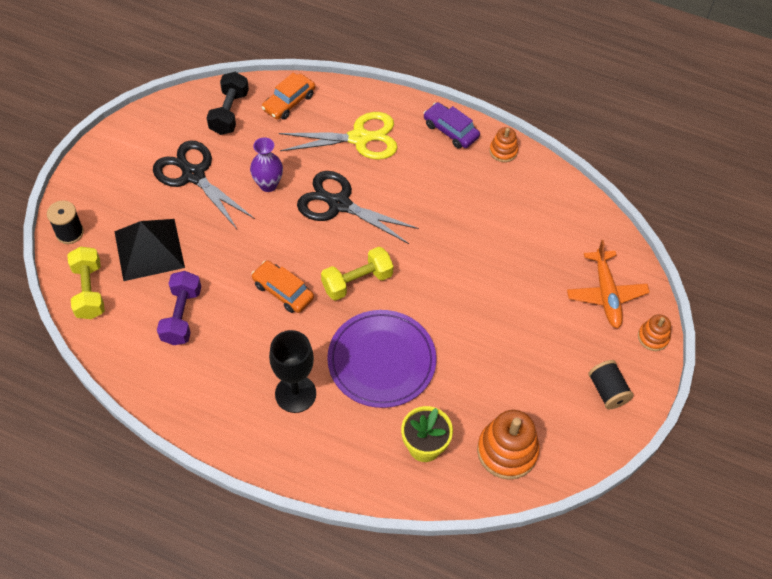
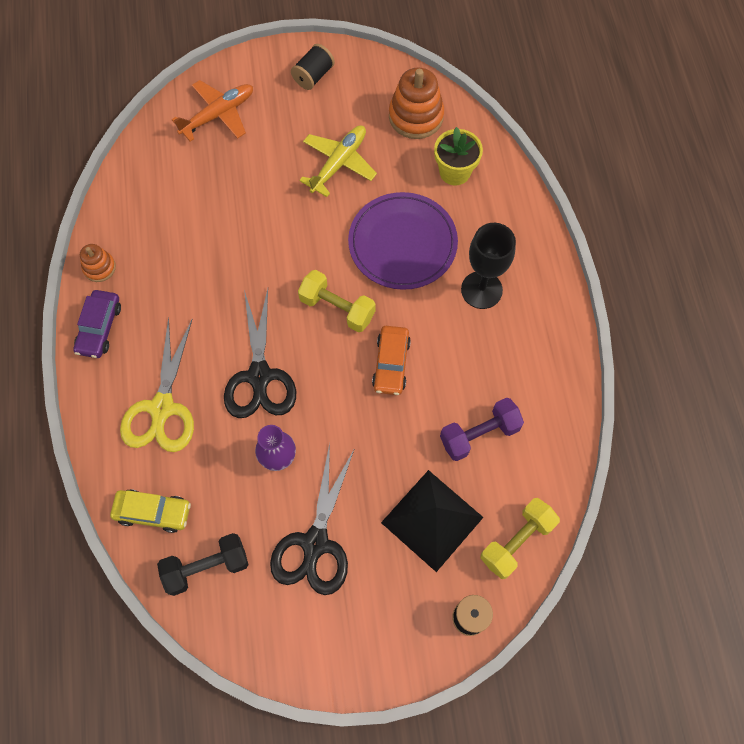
camera: 120 degrees left, 10 degrees up
orange car [262,73,315,120] -> yellow car [110,489,191,533]
yellow scissors [279,112,398,160] -> yellow scissors turned 135 degrees counterclockwise [120,317,194,452]
orange stacking toy [638,314,671,351] -> none
none -> yellow plane [299,125,377,197]

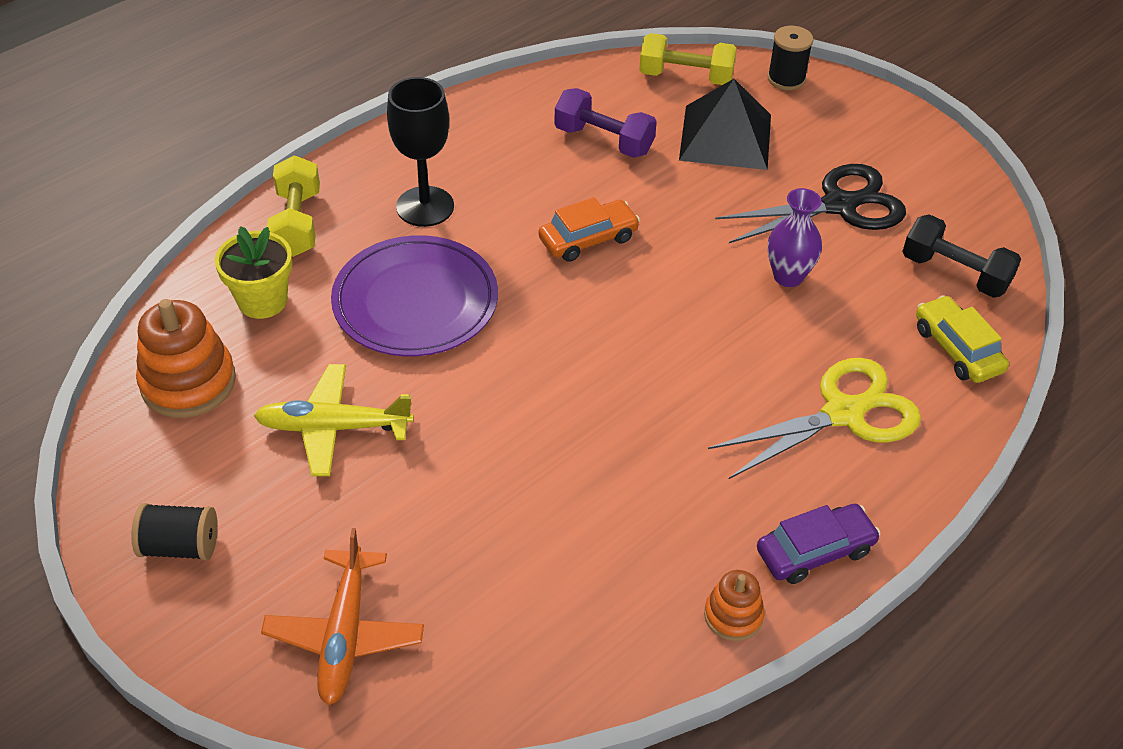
camera: 125 degrees left, 20 degrees down
orange plane [172,80,253,142] -> orange plane turned 105 degrees counterclockwise [261,528,424,705]
black scissors [224,289,296,418] -> none
yellow dumbbell [298,270,376,332] -> yellow dumbbell moved to [267,155,320,257]

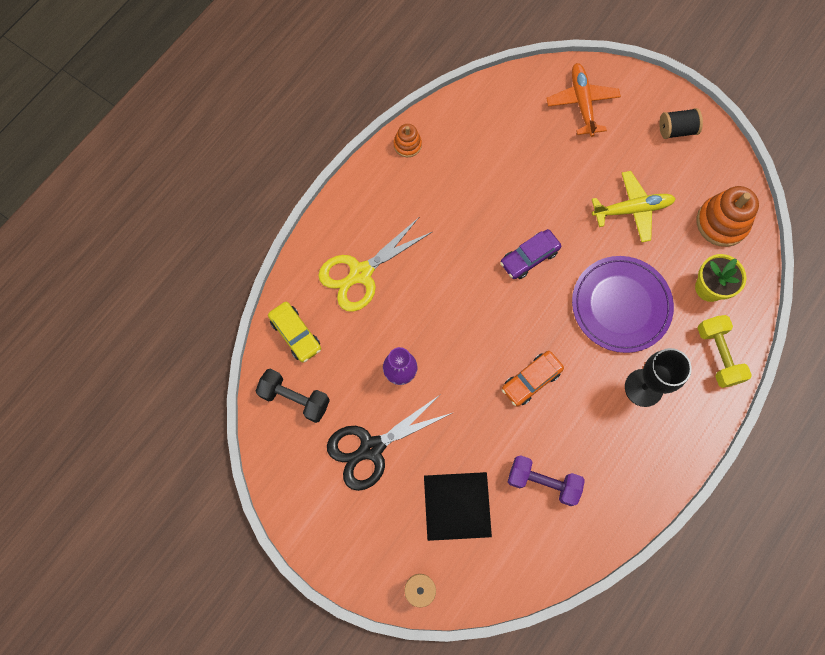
camera: 170 degrees right, 25 degrees up
yellow dumbbell [639,33,737,85] -> none
purple car [757,504,881,584] -> purple car moved to [500,229,561,279]

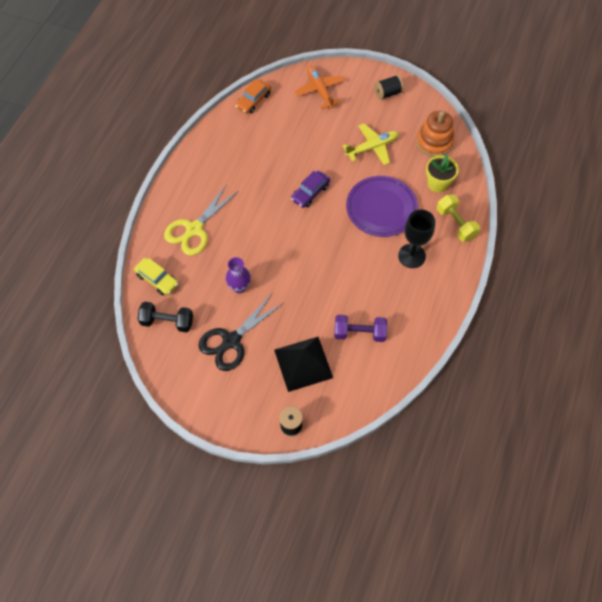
camera: 15 degrees left, 10 degrees down
orange stacking toy [394,124,422,157] -> none
orange car [502,351,564,406] -> orange car moved to [235,79,271,114]

